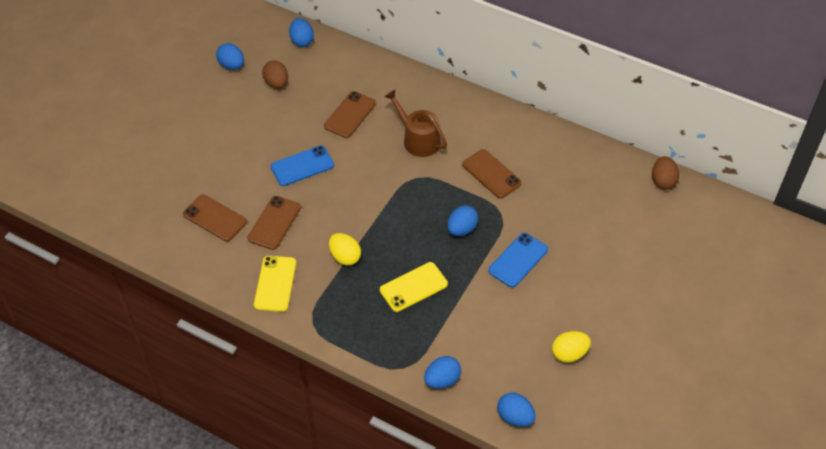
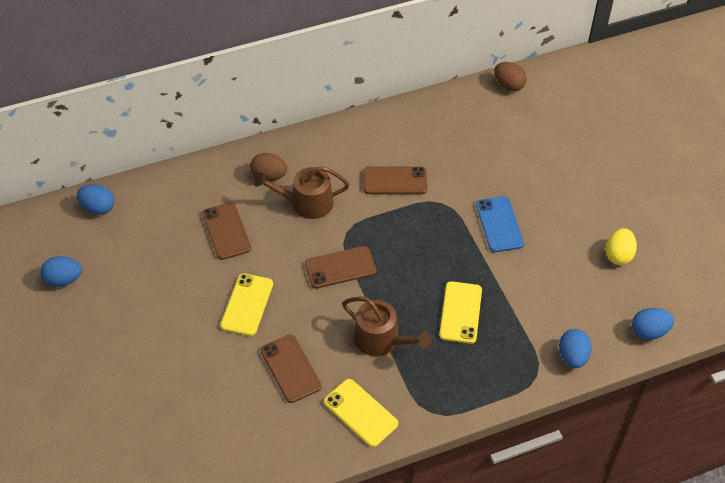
camera: 50 degrees left, 0 degrees up
brown phone [183,194,247,242] -> brown phone moved to [305,246,376,288]
brown egg [262,60,288,89] -> brown egg moved to [250,153,287,181]
blue phone [271,145,334,186] -> yellow phone [220,273,273,336]
yellow egg [329,233,361,266] -> brown watering can [342,296,431,356]
blue egg [447,205,479,236] -> none

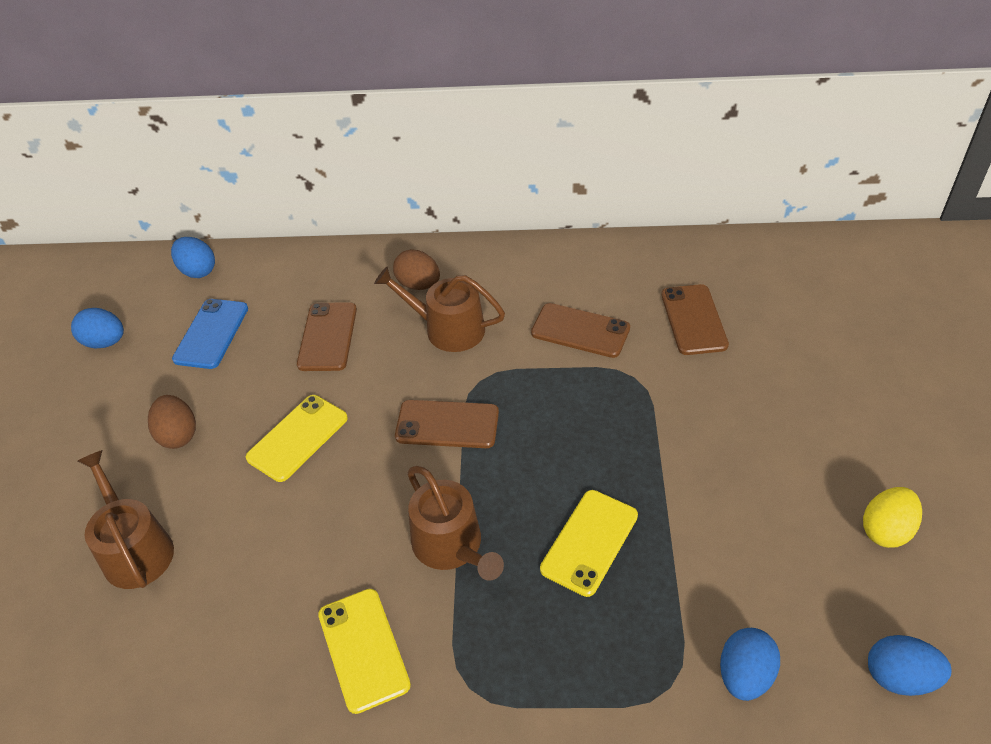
camera: 25 degrees right, 5 degrees down
brown phone [260,335,322,403] -> brown phone moved to [661,284,729,355]
blue phone [476,196,524,252] -> blue phone moved to [172,299,248,369]
brown egg [494,62,527,91] -> brown egg moved to [148,395,196,449]
none -> brown watering can [78,450,174,589]

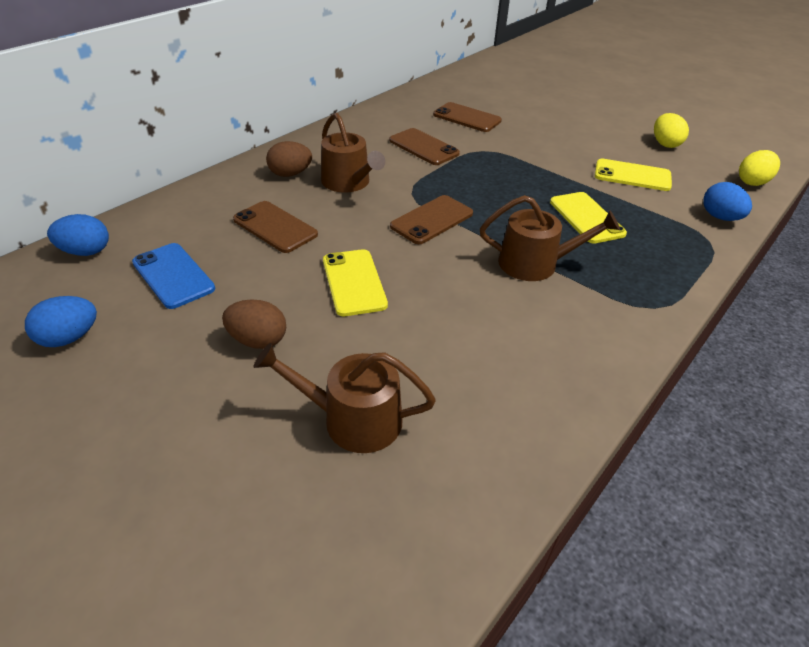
camera: 55 degrees left, 5 degrees down
yellow phone [318,589,411,714] -> yellow phone moved to [595,159,672,191]
brown watering can [374,267,505,352] -> brown watering can turned 90 degrees counterclockwise [321,113,385,192]
brown phone [531,303,630,358] -> brown phone turned 75 degrees clockwise [389,128,460,165]
blue egg [868,635,951,696] -> yellow egg [739,150,780,186]

